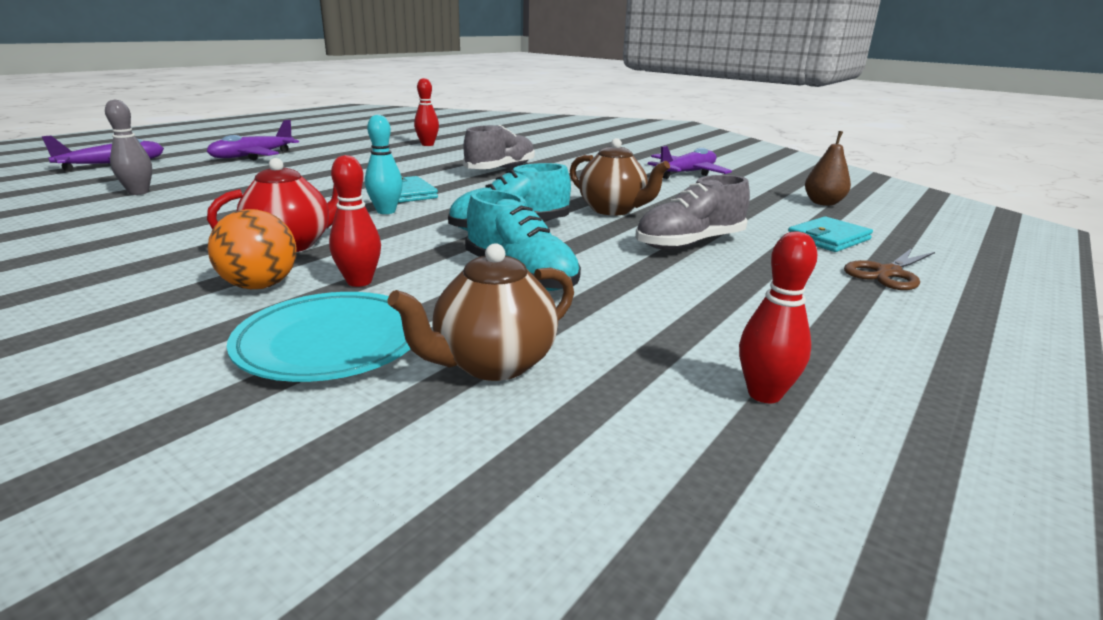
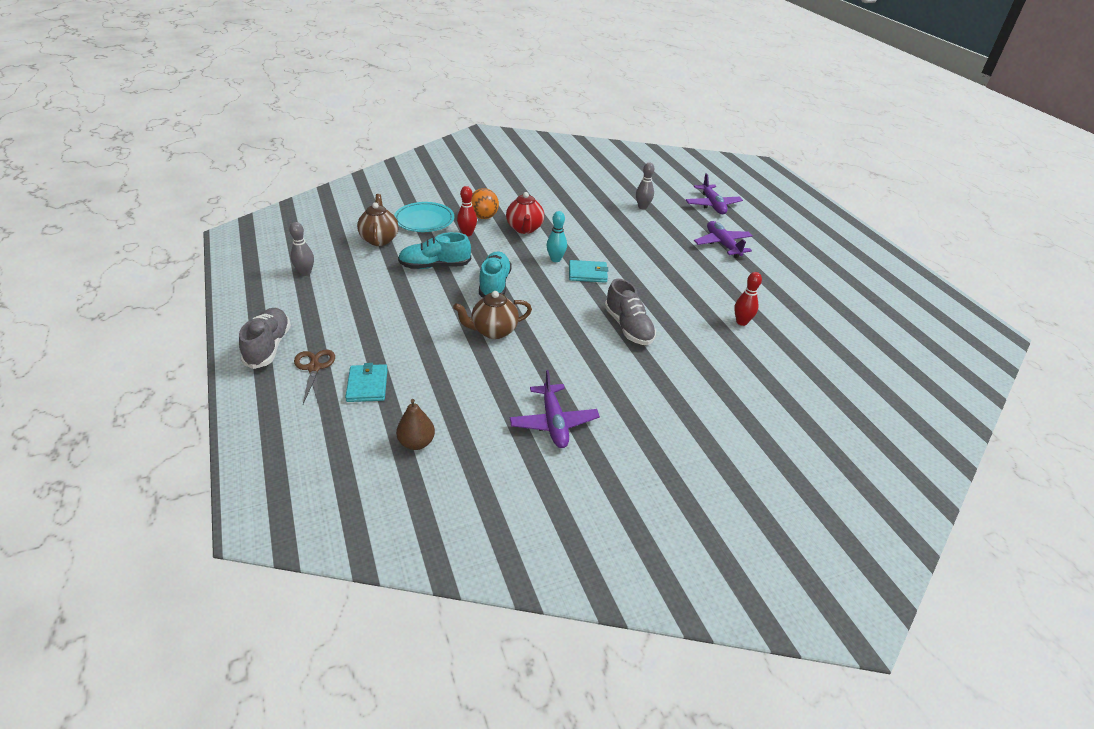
camera: 120 degrees right, 15 degrees up
grey shoe [635,175,750,250] -> grey shoe moved to [239,308,291,369]
red bowling pin [739,232,817,403] -> grey bowling pin [289,222,314,276]

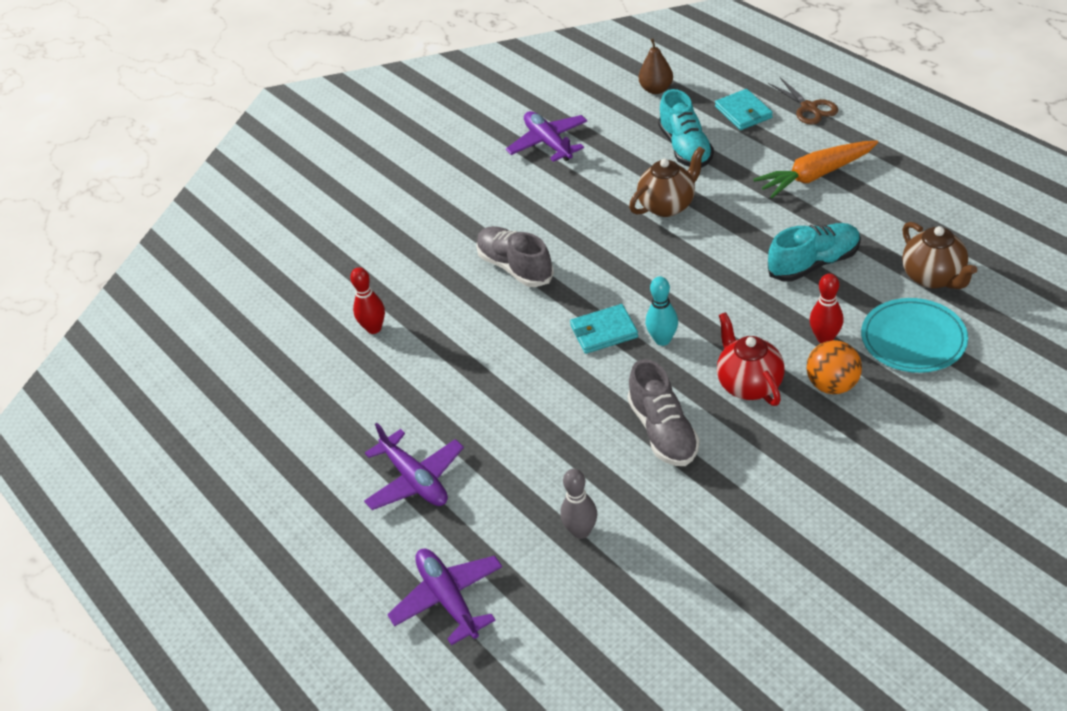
camera: 170 degrees right, 5 degrees up
grey shoe [239,308,291,369] -> grey shoe moved to [628,359,700,466]
grey bowling pin [289,222,314,276] -> none
turquoise shoe [479,251,512,298] -> turquoise shoe moved to [658,89,714,168]
none -> orange carrot [753,141,878,198]

